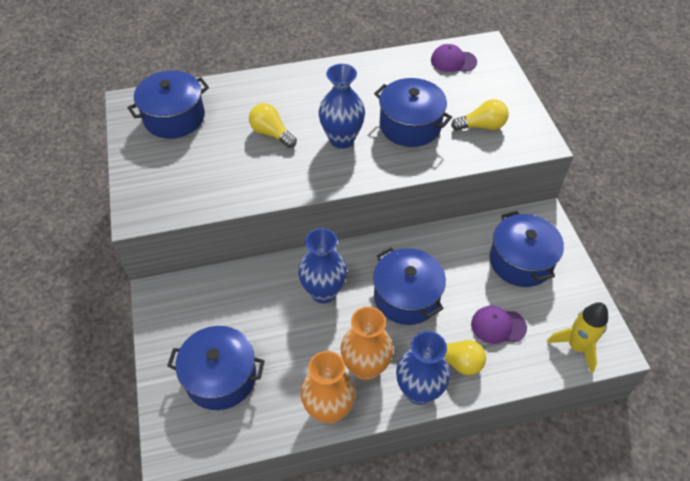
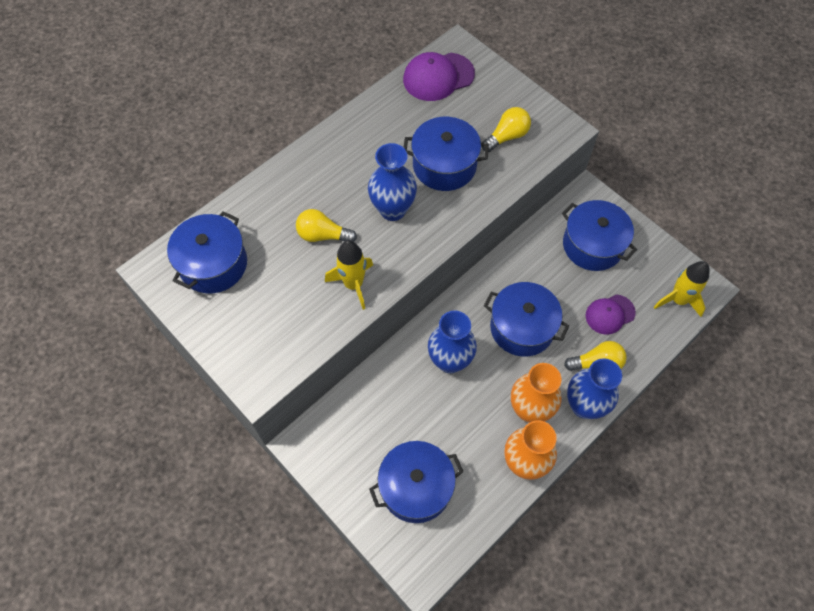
camera: 30 degrees left, 10 degrees up
purple cap [431,44,477,72] -> purple cap [403,52,475,101], size x1.52
none -> yellow rocket [325,240,373,310]

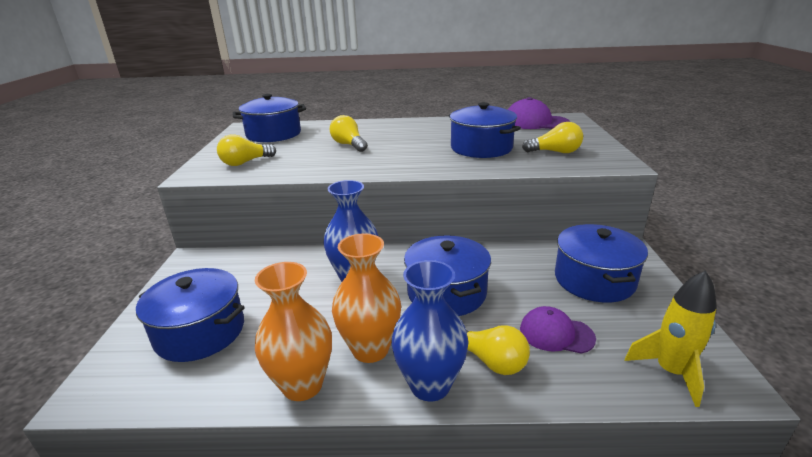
camera: 45 degrees right, 35 degrees down
yellow rocket [325,240,373,310] -> none
blue vase [368,143,417,221] -> none
none -> yellow light bulb [217,134,276,166]

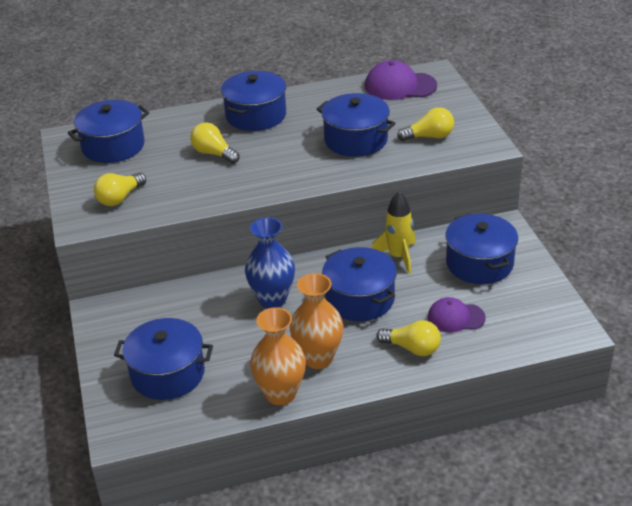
camera: 15 degrees left, 10 degrees up
blue vase [392,260,468,402] -> none
yellow rocket [625,270,716,407] -> yellow rocket moved to [372,191,416,274]
none -> blue pot [221,71,286,131]

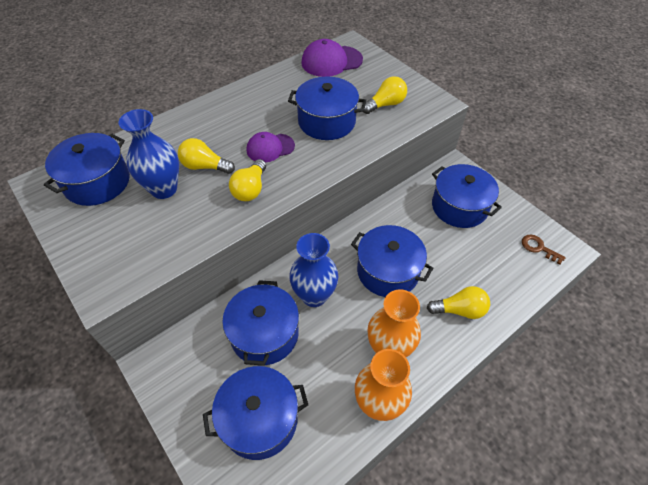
camera: 25 degrees left, 15 degrees up
yellow light bulb [94,173,146,206] -> yellow light bulb moved to [229,159,266,201]
blue pot [221,71,286,131] -> blue pot moved to [222,280,299,366]
yellow rocket [372,191,416,274] -> none
purple cap [428,297,486,333] -> purple cap moved to [247,132,295,163]
none -> blue vase [119,109,179,199]
none -> brown key [522,235,566,265]

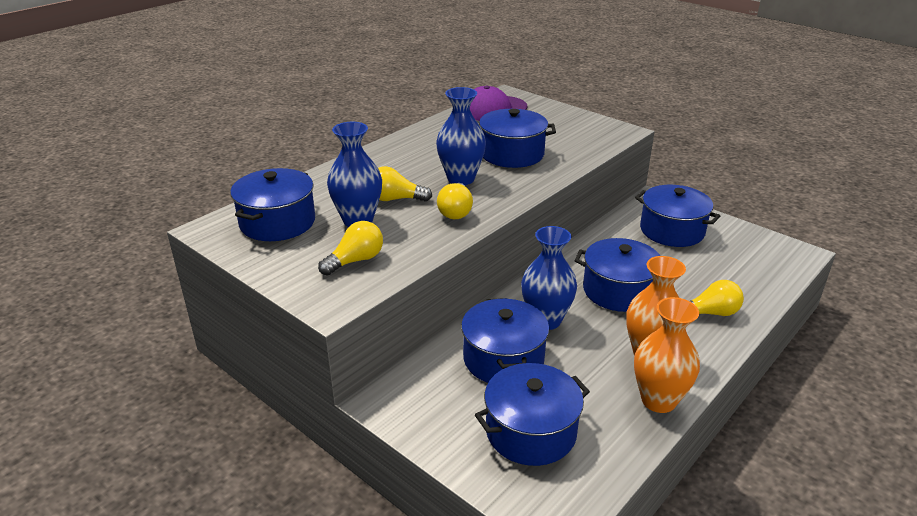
camera: 10 degrees left, 20 degrees down
purple cap [247,132,295,163] -> blue vase [436,87,486,185]
yellow light bulb [363,76,407,114] -> yellow light bulb moved to [318,221,383,276]
brown key [522,235,566,265] -> none

